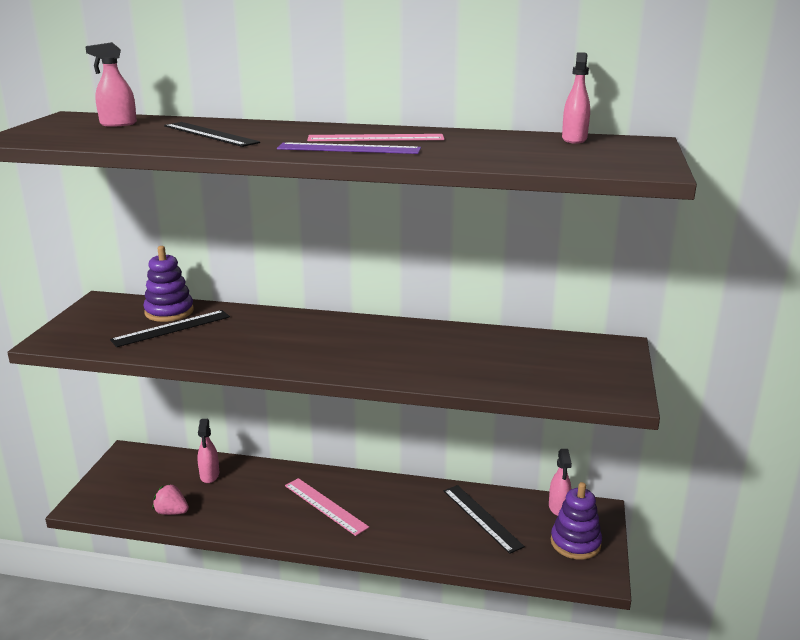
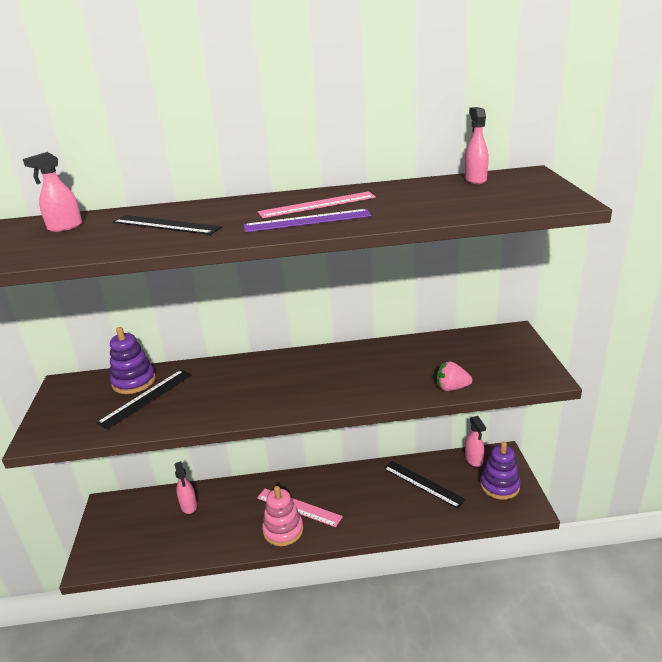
camera: 15 degrees left, 5 degrees up
pink strawberry [153,484,189,515] -> pink strawberry moved to [437,361,472,391]
none -> pink stacking toy [262,486,303,546]

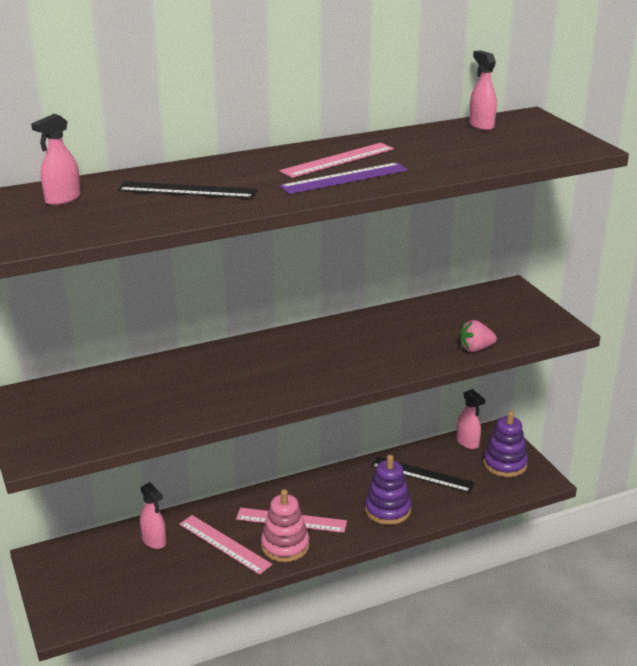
camera: 20 degrees left, 0 degrees up
black ruler [96,370,192,430] -> none
purple stacking toy [110,327,156,394] -> purple stacking toy moved to [365,455,411,525]
none -> pink ruler [179,515,272,575]

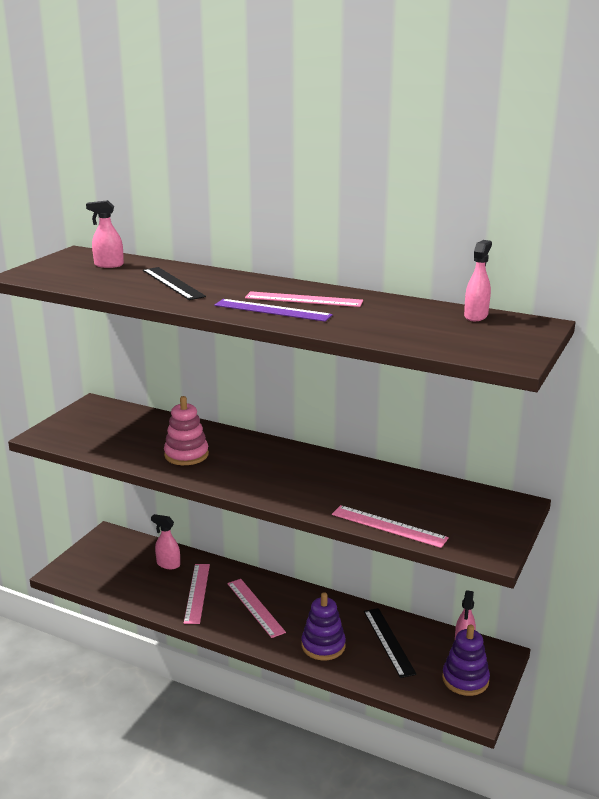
camera: 50 degrees right, 5 degrees down
pink spray bottle [140,482,167,549] -> pink spray bottle turned 105 degrees clockwise [151,514,180,569]
pink stacking toy [261,489,309,562] -> pink stacking toy moved to [164,396,209,465]
pink strawberry [459,320,497,352] -> pink ruler [332,505,449,548]

